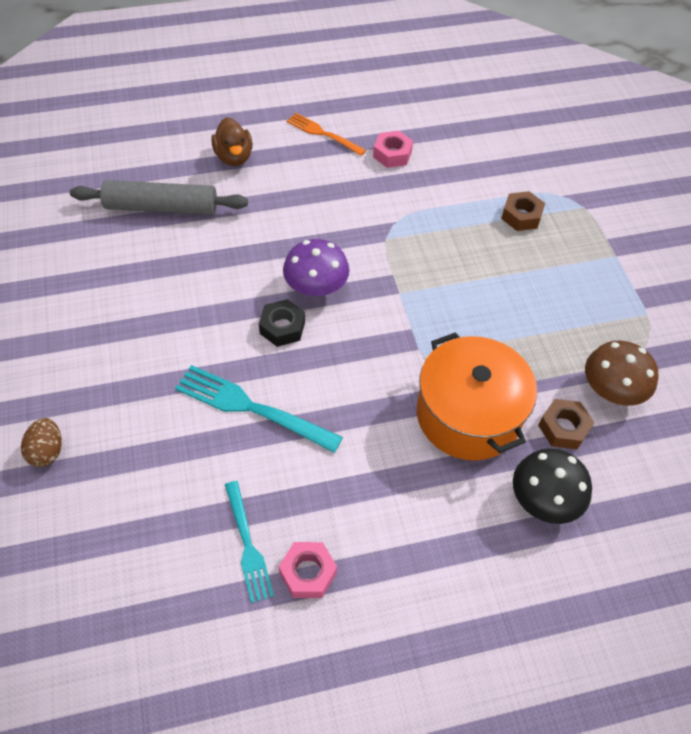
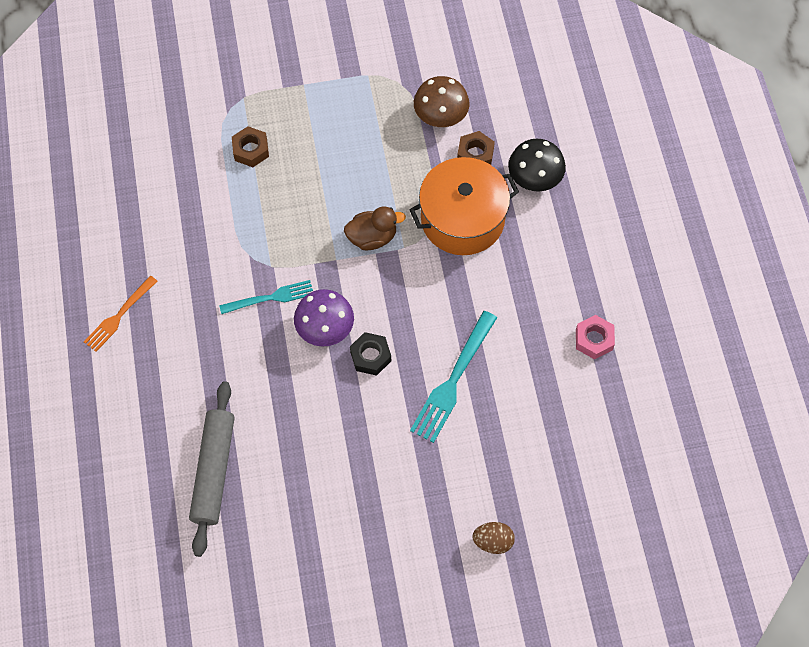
camera: 85 degrees left, 10 degrees up
brown duck [211,117,253,166] -> brown duck moved to [344,206,406,250]
turquoise fork [225,481,274,603] -> turquoise fork moved to [219,280,313,314]
pink nut [373,131,413,168] -> none

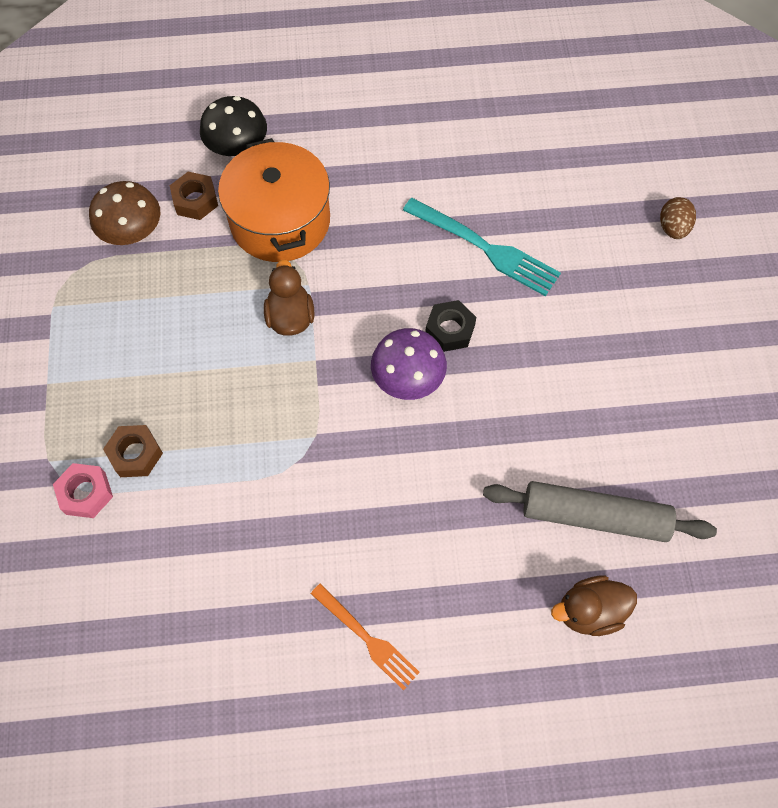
camera: 85 degrees left, 0 degrees up
turquoise fork [219,280,313,314] -> none
pink nut [576,315,615,360] -> pink nut moved to [53,463,113,518]
none -> brown duck [551,576,637,636]

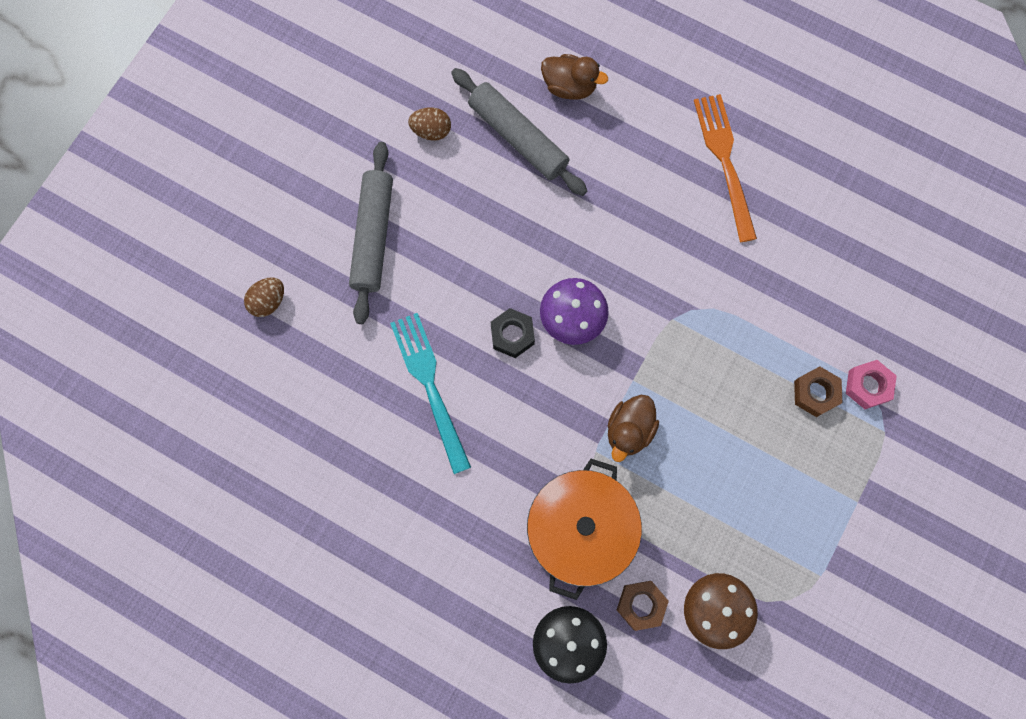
camera: 145 degrees left, 10 degrees up
orange fork [311,583,420,690] -> orange fork [694,94,757,242], size x1.54
none -> grey rolling pin [349,142,393,324]
none -> brown egg [408,107,451,141]

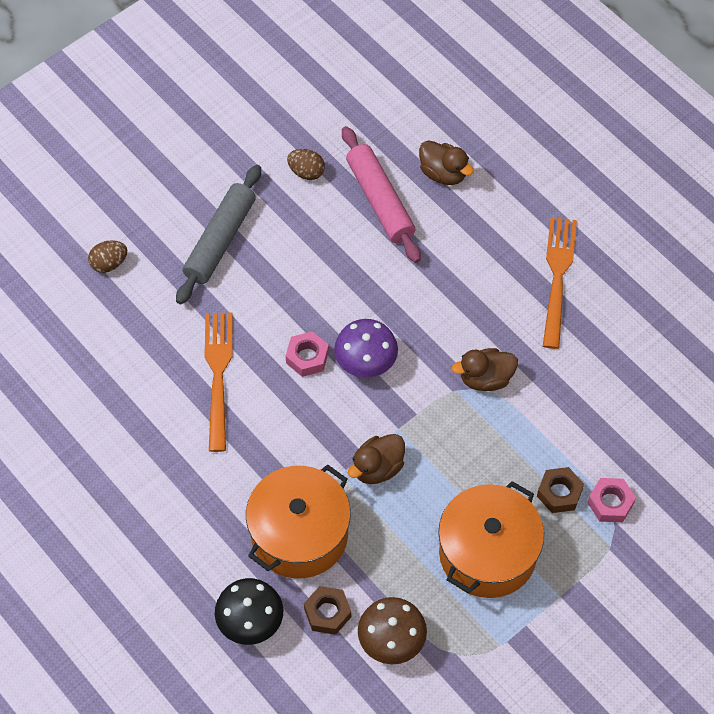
camera: 20 degrees right, 15 degrees down
turquoise fork [390,313,471,474] -> orange fork [205,312,233,452]
grey rolling pin [451,68,587,196] -> pink rolling pin [342,126,421,263]
black nut [491,308,535,358] -> pink nut [286,331,329,377]
none -> orange pot [439,481,544,598]
none -> brown duck [451,348,518,391]

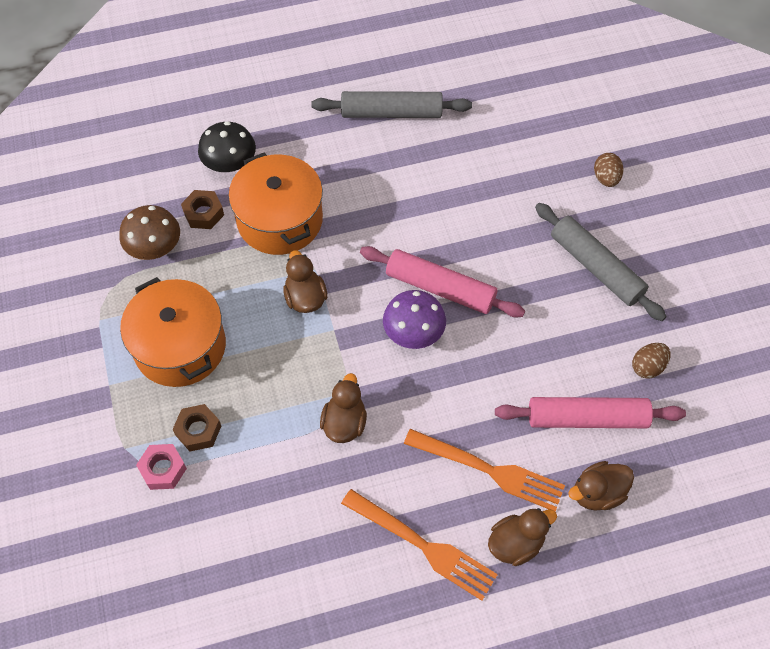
camera: 115 degrees right, 0 degrees up
orange fork [205,312,233,452] -> orange fork moved to [404,429,565,512]
pink nut [286,331,329,377] -> pink rolling pin [360,246,525,317]
none -> grey rolling pin [311,91,472,118]
none -> brown duck [488,508,557,566]

